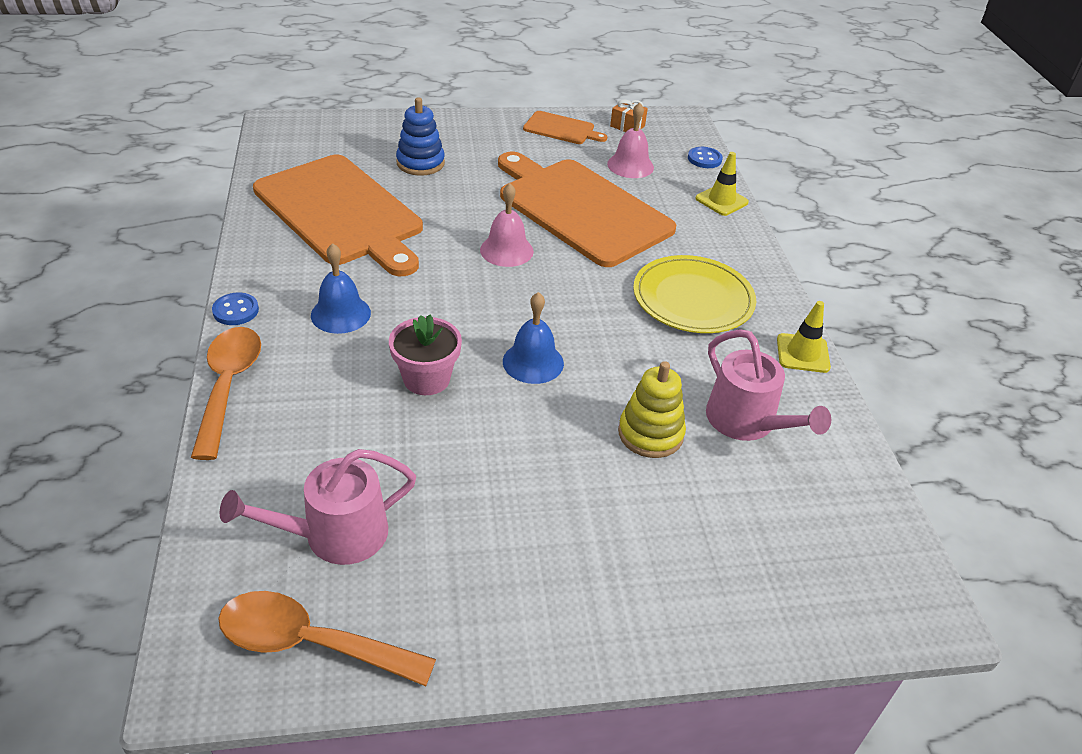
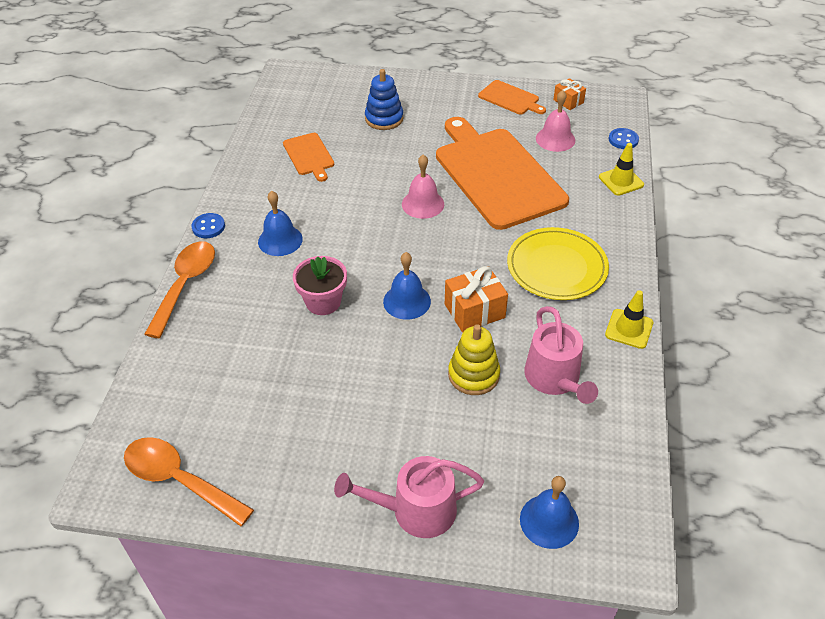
camera: 20 degrees right, 5 degrees up
pink watering can [220,449,416,565] -> pink watering can moved to [334,456,484,538]
orange cutting board [253,155,423,276] -> orange cutting board [283,133,334,182], size x0.45
none -> orange gift [445,266,508,333]
none -> blue bell [520,476,579,549]

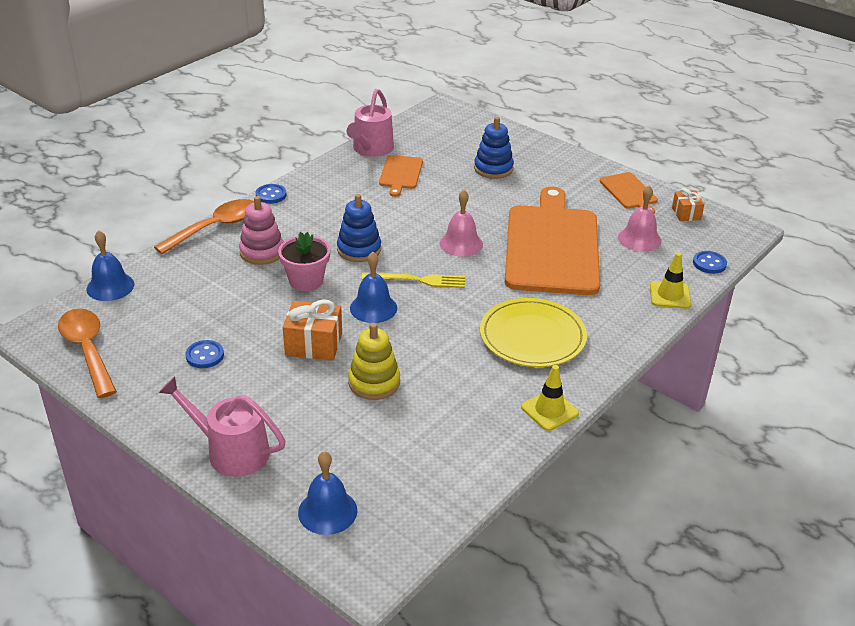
camera: 30 degrees right, 10 degrees down
blue bell [258,191,303,256] -> blue bell moved to [87,230,134,301]
orange gift [445,266,508,333] -> orange gift moved to [283,300,342,361]
pink watering can [524,306,598,404] -> pink watering can moved to [347,89,394,157]
none -> blue button [185,340,224,368]
none -> pink stacking toy [239,196,284,265]
none -> blue stacking toy [337,194,381,262]
none -> yellow fork [361,273,465,288]

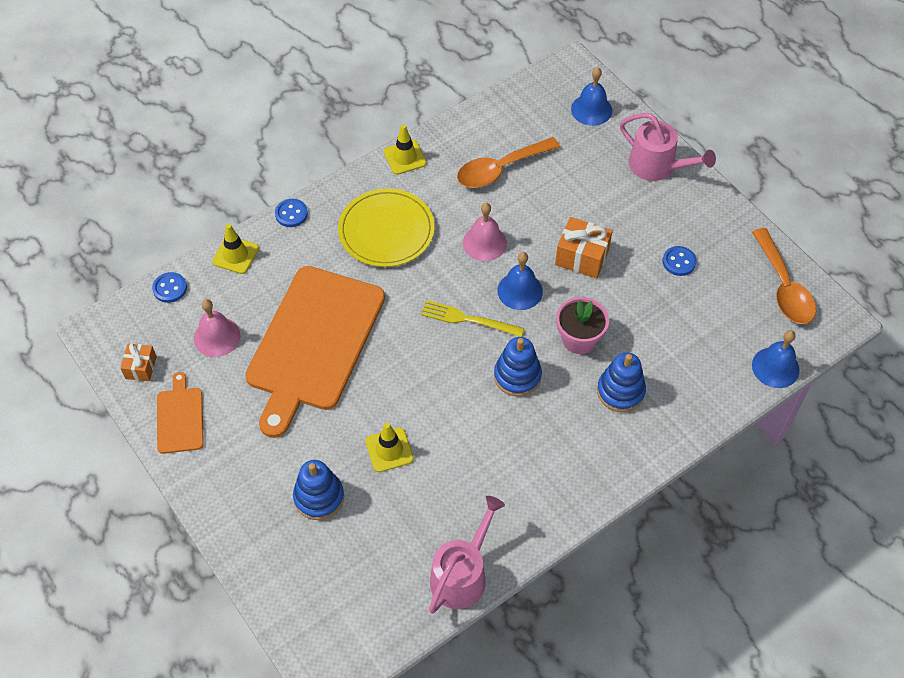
camera: 165 degrees left, 20 degrees up
orange spoon [154,199,254,254] -> orange spoon moved to [457,137,560,188]
pink stacking toy [239,196,284,265] -> blue stacking toy [597,352,646,412]
blue button [256,184,287,204] -> blue button moved to [275,199,308,227]
yellow stacking toy [348,323,400,400] -> none
orange cutting board [379,155,423,197] -> none
pink bell [440,190,483,257] -> pink bell moved to [463,203,507,261]
none -> yellow traffic cone [365,423,414,472]

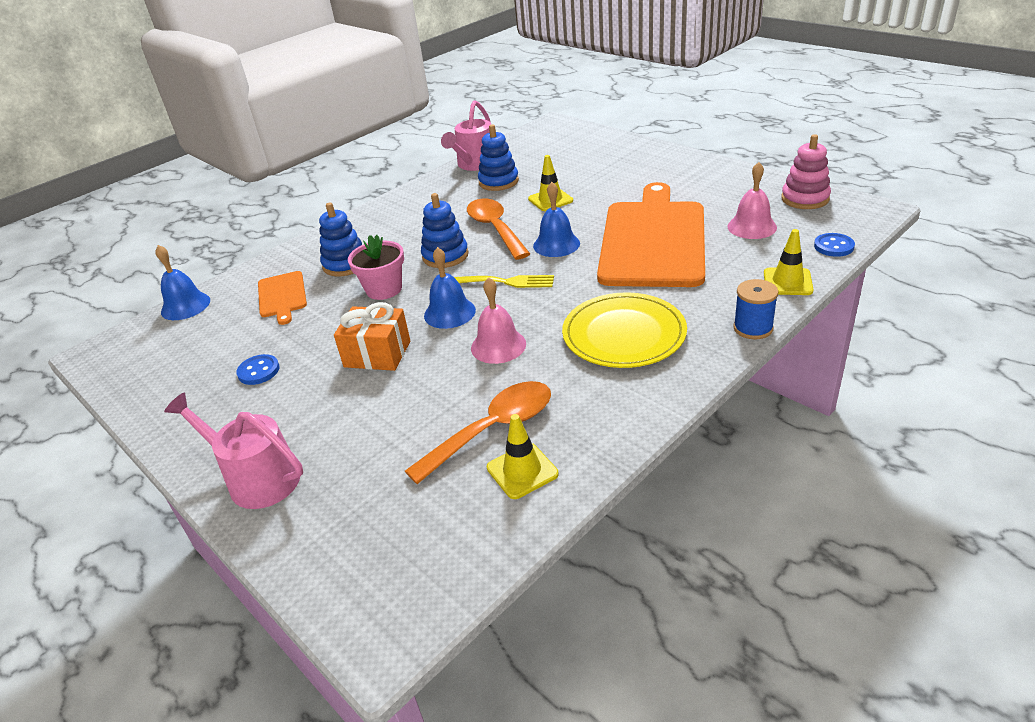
camera: 175 degrees right, 20 degrees down
orange gift [120,343,157,381] -> pink stacking toy [781,134,831,209]
orange cutting board [157,372,204,454] -> orange cutting board moved to [258,271,307,325]
blue button [275,199,308,227] -> blue spool [733,279,778,340]
blue stacking toy [293,460,344,520] -> blue stacking toy moved to [478,124,519,191]
yellow traffic cone [384,125,427,175] -> yellow traffic cone moved to [487,414,559,499]
blue bell [571,67,612,126] -> blue bell moved to [533,182,580,257]
orange spoon [752,228,816,324] -> orange spoon moved to [467,199,530,260]

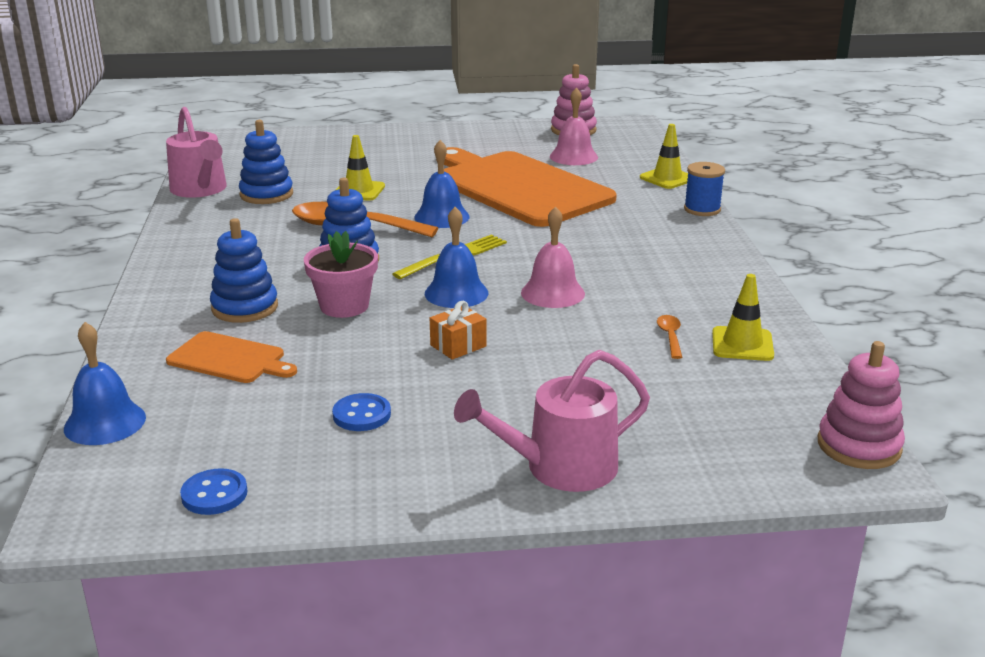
camera: 55 degrees left, 10 degrees down
orange gift [334,302,410,371] -> orange gift [430,301,487,360], size x0.62
orange spoon [405,381,551,484] -> orange spoon [657,315,683,359], size x0.43
yellow plate [562,292,687,368] -> none
blue button [814,233,855,257] -> blue button moved to [180,468,248,515]
none -> pink stacking toy [818,341,905,469]

